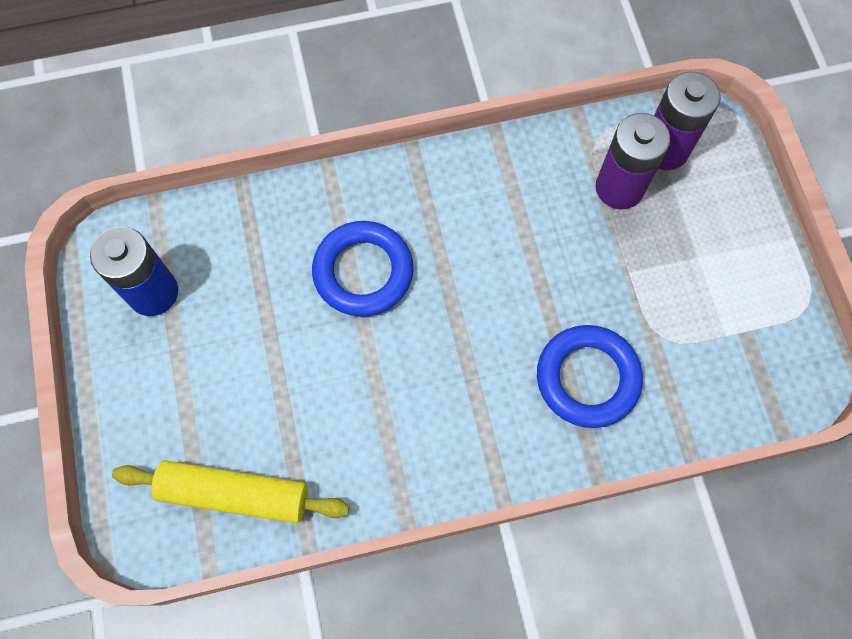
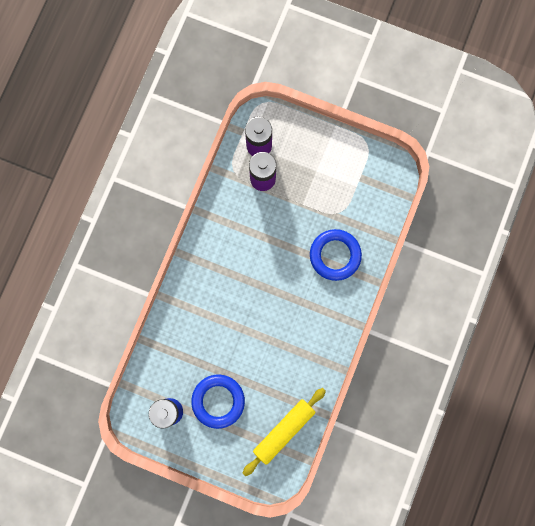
camera: 55 degrees left, 10 degrees up
blue ring [312,221,414,317] -> blue ring moved to [191,374,245,429]

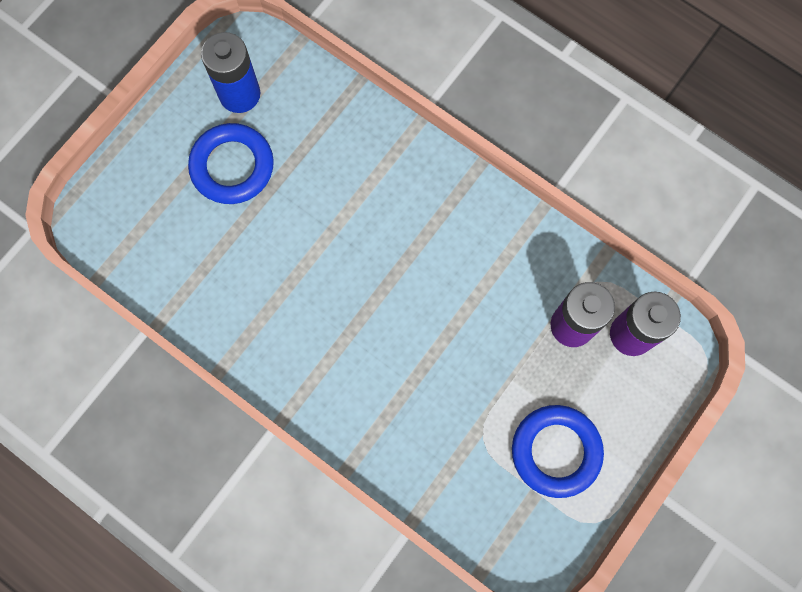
camera: 105 degrees right, 5 degrees down
yellow rolling pin [243,388,326,476] -> none
blue ring [310,229,362,281] -> blue ring moved to [512,405,604,498]

